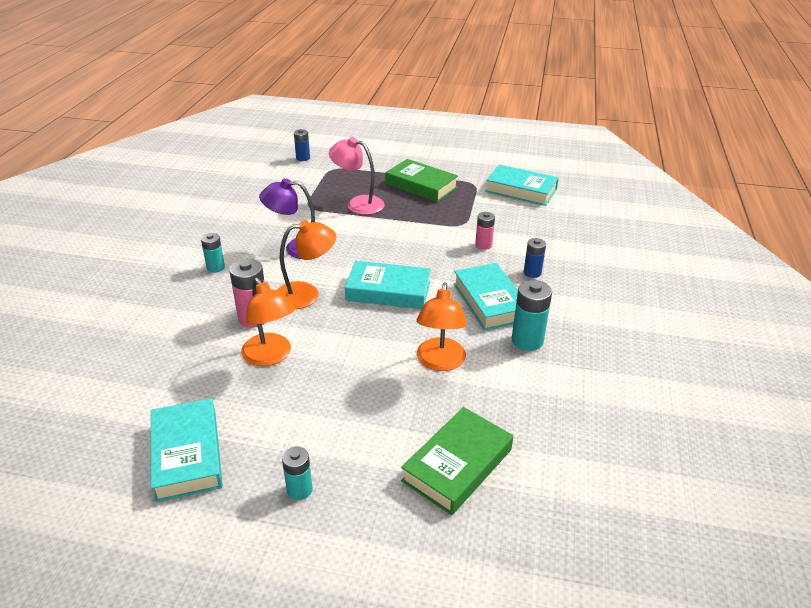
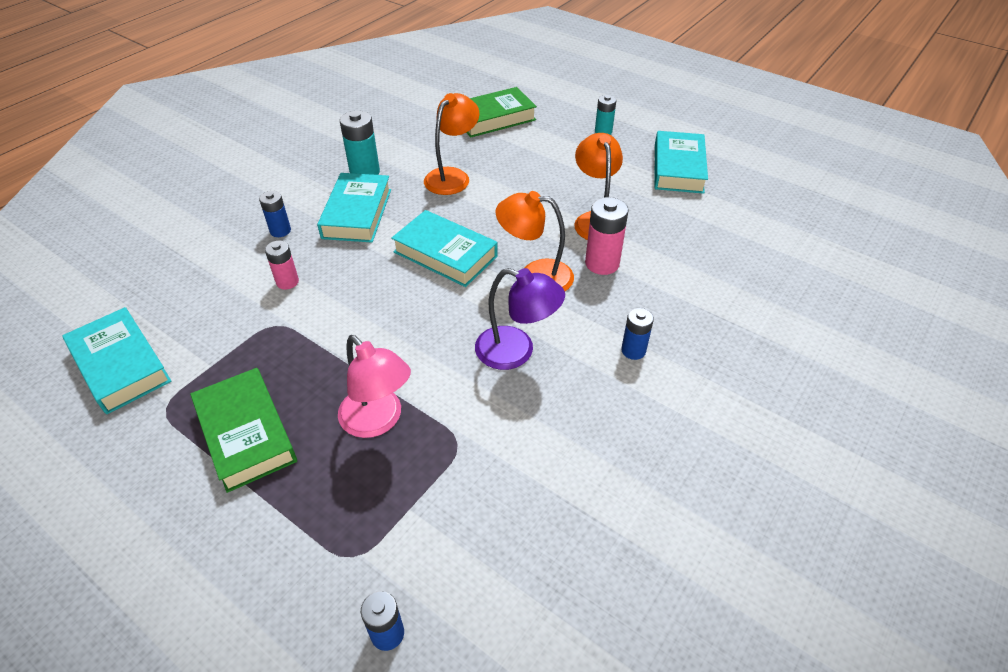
camera: 155 degrees left, 10 degrees up
turquoise battery [201,233,225,273] -> blue battery [621,308,654,360]

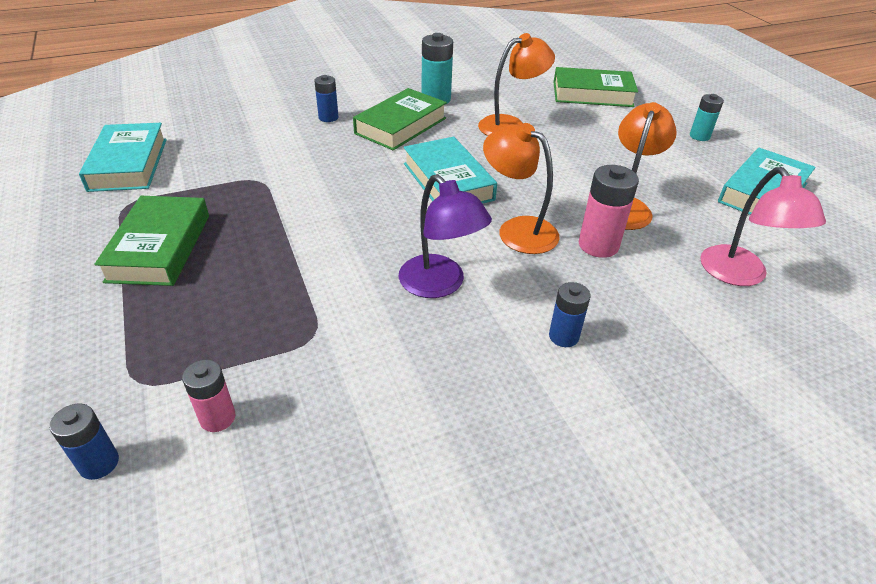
camera: 30 degrees right, 5 degrees down
pink battery [265,240,299,290] -> pink battery moved to [182,360,236,432]
turquoise book [317,173,391,243] -> green book [353,88,447,151]
pink lamp [338,335,411,438] -> pink lamp moved to [700,167,826,286]

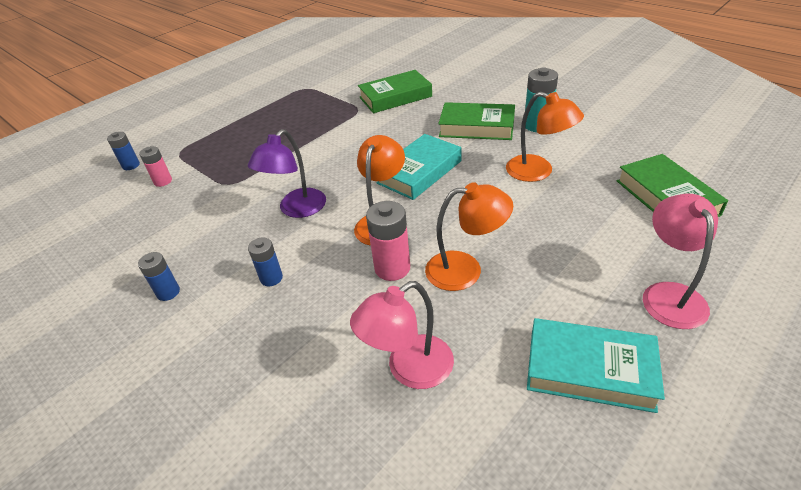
camera: 70 degrees right, 0 degrees up
turquoise book [79,123,167,192] -> none
green book [94,196,209,286] -> green book moved to [358,70,432,113]
blue battery [314,75,338,122] -> blue battery moved to [138,252,180,301]
turquoise battery [690,94,724,141] -> pink lamp [643,194,718,329]

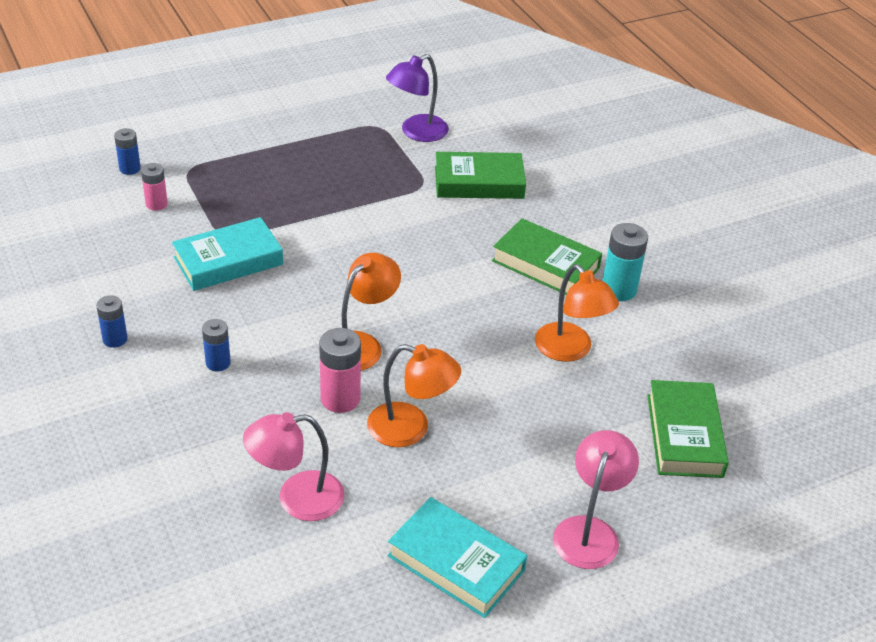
camera: 15 degrees right, 0 degrees up
purple lamp [248,129,326,218] -> purple lamp moved to [386,54,449,142]
turquoise book [377,134,462,200] -> turquoise book moved to [172,217,283,291]

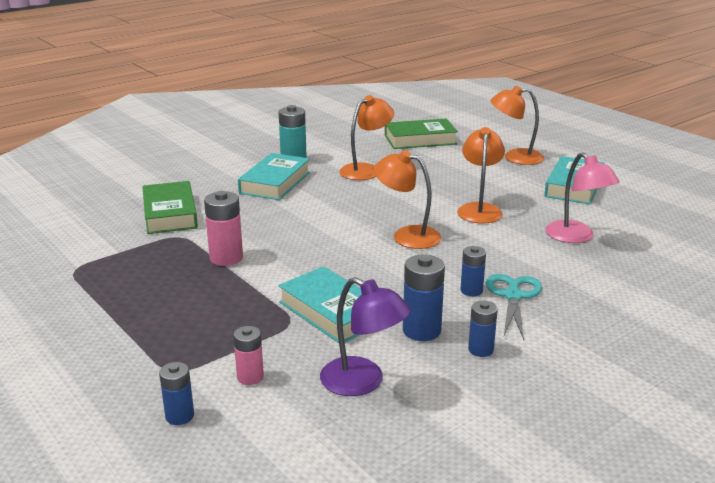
camera: 100 degrees left, 15 degrees down
pink battery [319,328,361,413] -> pink battery moved to [204,191,243,266]
purple lamp [386,54,449,142] -> purple lamp moved to [320,277,411,396]
green book [492,218,602,295] -> turquoise book [238,153,310,200]
pink lamp [553,430,639,569] -> orange lamp [490,86,544,165]
none -> blue battery [403,255,445,341]
none -> turquoise scissors [486,274,542,340]

